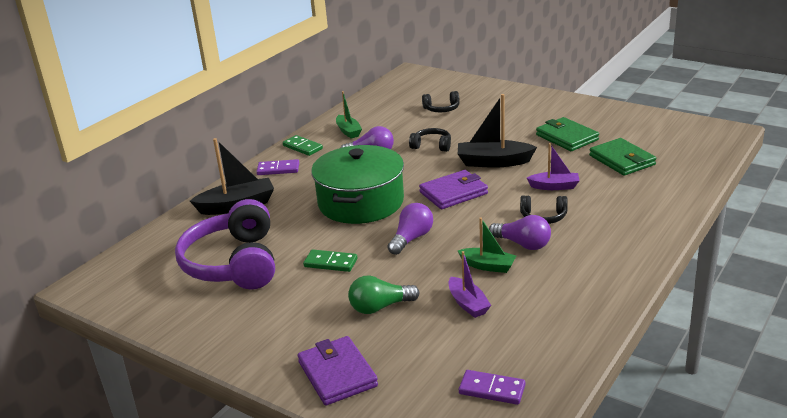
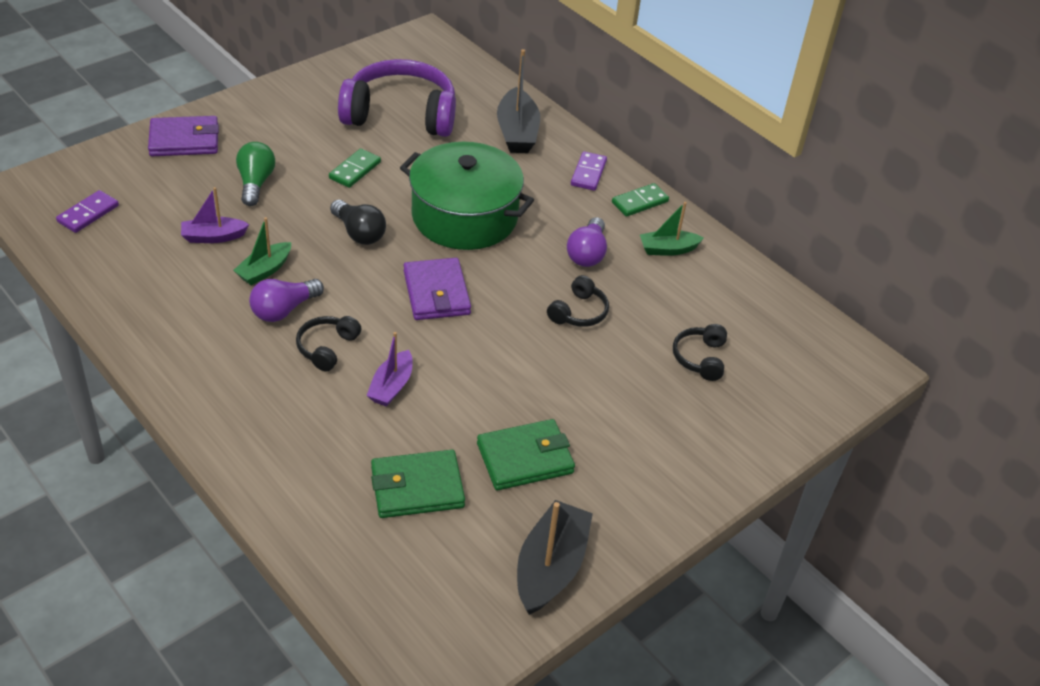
camera: 100 degrees right, 15 degrees up
purple light bulb [388,203,433,255] -> black light bulb [330,200,386,245]
black boat [458,94,537,168] -> black boat moved to [517,500,593,615]

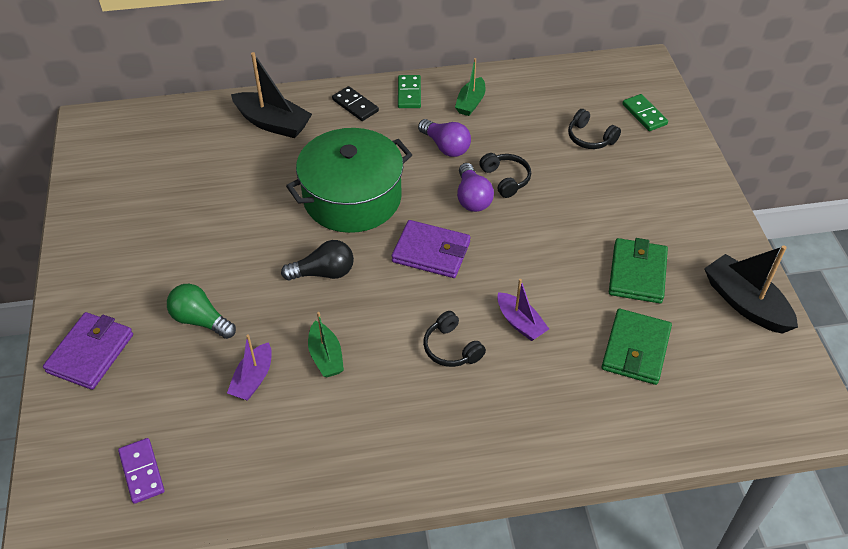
camera: 55 degrees left, 5 degrees up
purple light bulb [249,279,324,322] -> purple light bulb moved to [457,163,494,212]
green domino [329,148,381,188] -> green domino moved to [622,94,668,131]
purple headphones [338,59,456,137] -> none
purple domino [571,151,607,191] -> black domino [332,86,379,121]

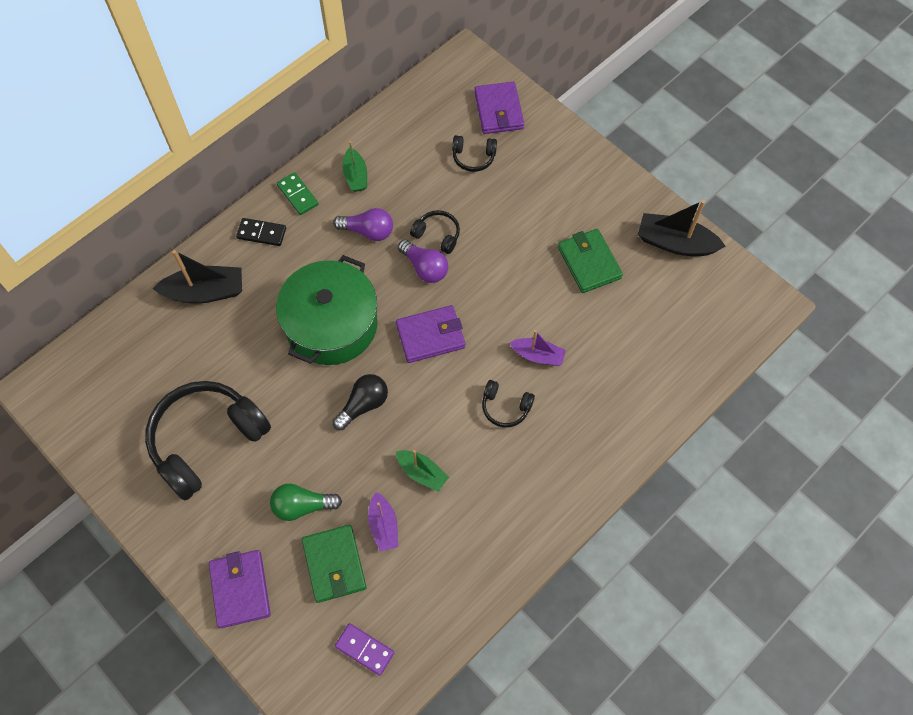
camera: 35 degrees left, 15 degrees up
green wallet [602,309,672,385] -> green wallet moved to [302,525,366,603]
green domino [622,94,668,131] -> purple wallet [474,82,524,134]
none -> black headphones [145,381,271,501]

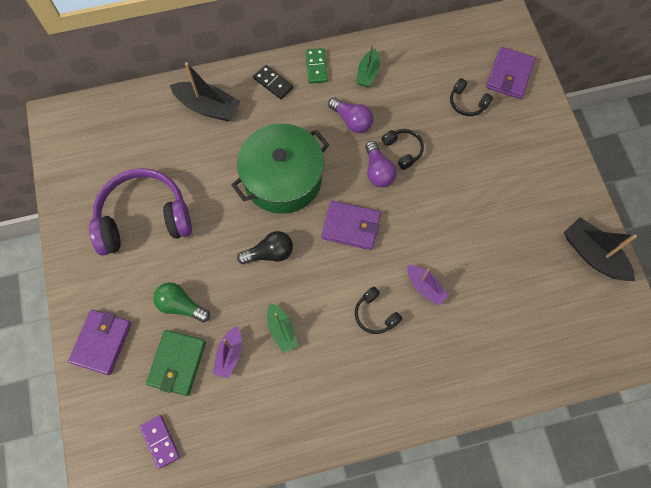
camera: 30 degrees right, 5 degrees up
black headphones [145,381,271,501] -> purple headphones [89,168,192,255]
green wallet [558,229,623,293] -> none

